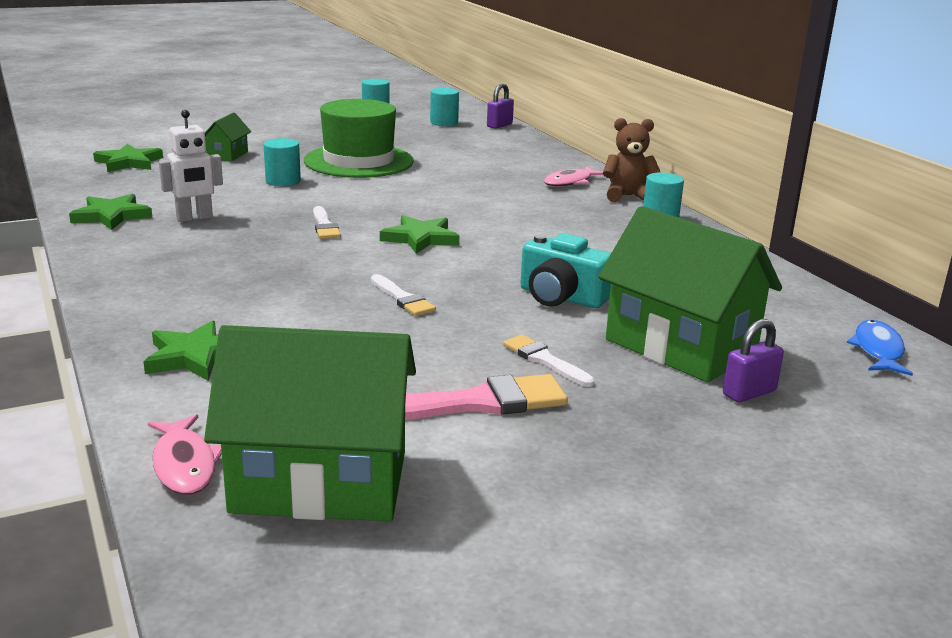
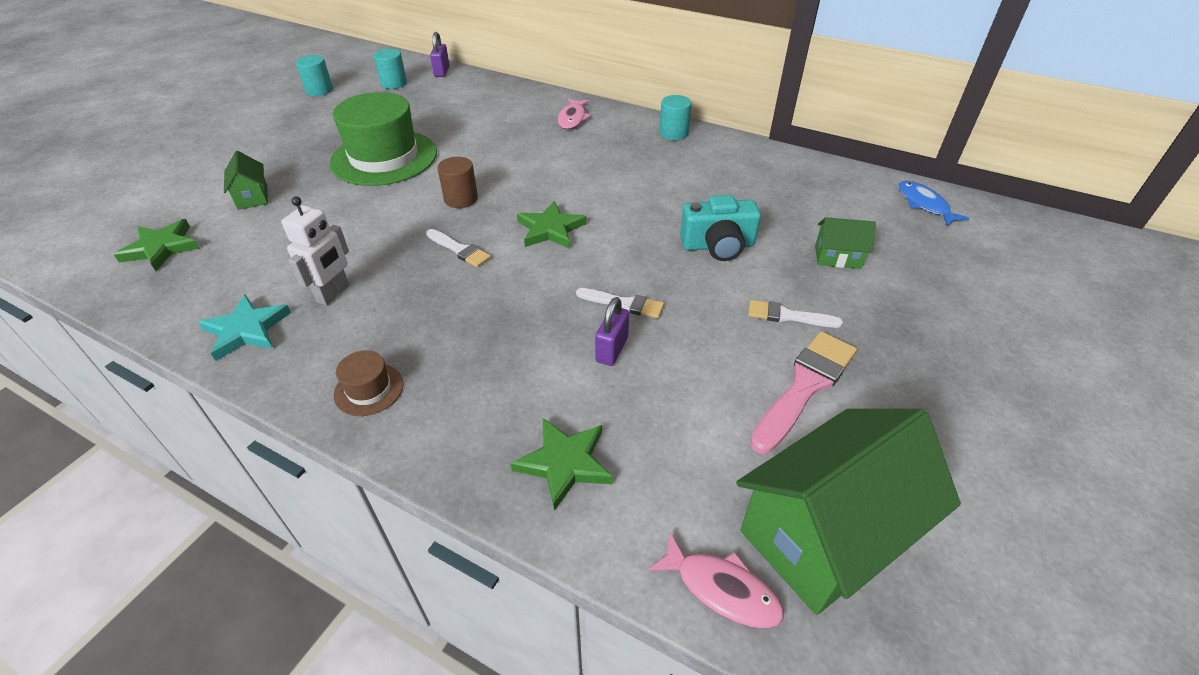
camera: 35 degrees left, 20 degrees up
green star [69,194,153,230] -> turquoise star [198,294,291,361]
turquoise cylinder [264,138,301,186] -> none
green house [598,206,782,383] -> green house [815,217,876,269], size x0.46
brown teddy bear [603,118,660,202] -> none
purple padlock [723,319,784,403] -> purple padlock moved to [595,297,629,366]
none -> brown hat [334,350,403,416]
none -> brown cylinder [437,157,478,208]

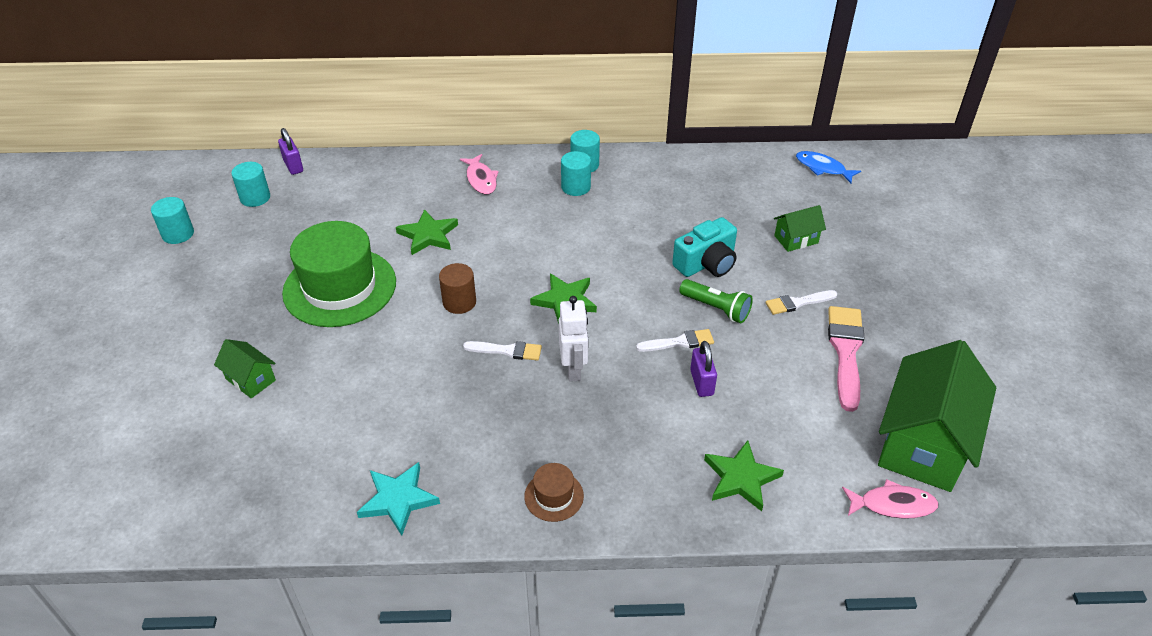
camera: 30 degrees left, 0 degrees up
green star [114,219,200,271] -> green star moved to [396,209,458,255]
white robot [281,197,349,306] -> white robot moved to [559,296,589,382]
none -> turquoise cylinder [561,151,591,196]
none -> green flashlight [679,279,753,323]

